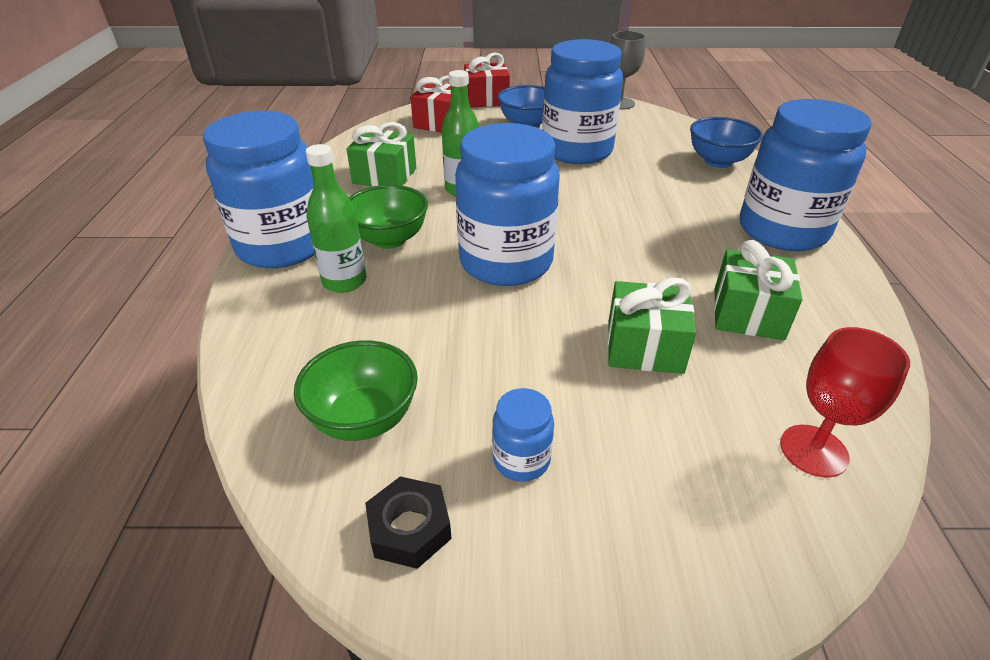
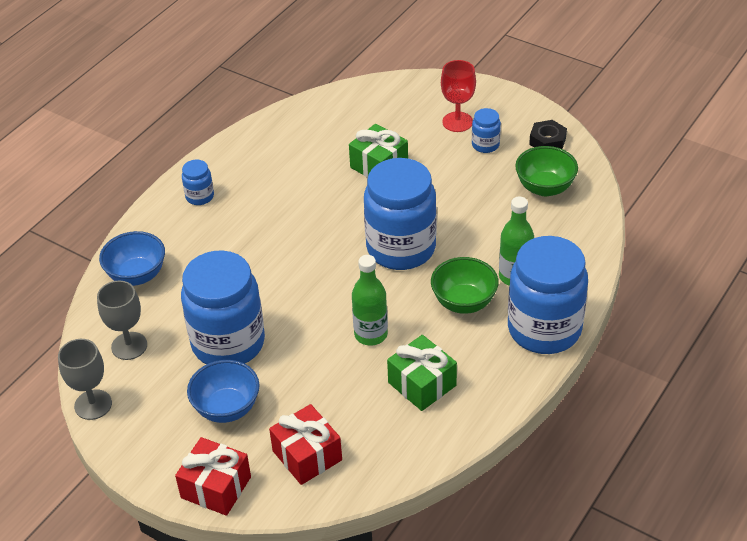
camera: 145 degrees left, 5 degrees up
green gift [714,240,802,340] -> none
blue jar [740,99,871,251] -> blue jar [182,160,214,205], size x0.43
red goblet [780,327,910,478] -> red goblet moved to [441,60,476,132]
none -> grey goblet [97,281,147,360]

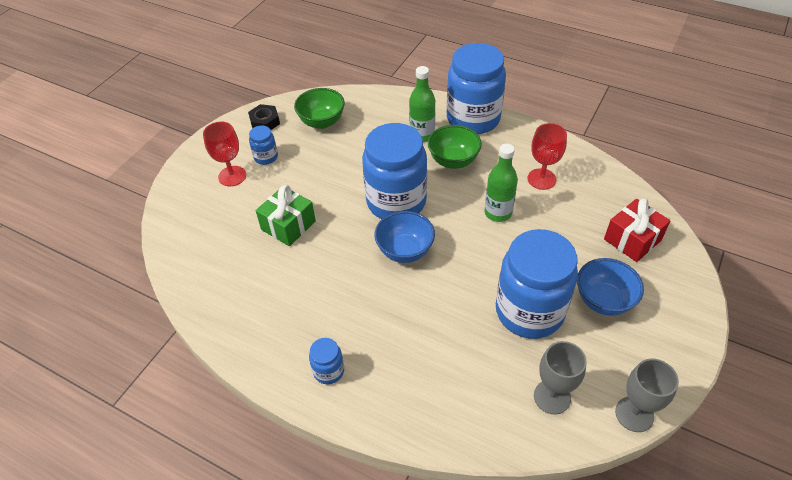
camera: 95 degrees left, 5 degrees up
blue bowl [99,231,165,286] -> blue bowl moved to [374,211,435,263]
red gift [175,437,251,516] -> none
green gift [387,335,457,411] -> red goblet [528,123,567,190]

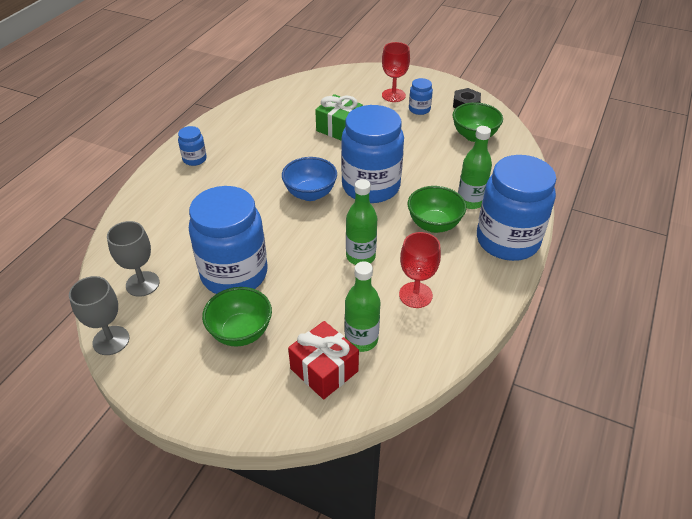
camera: 85 degrees right, 5 degrees down
blue bowl [577,258,644,316] -> green bowl [202,287,272,347]
none -> green bottle [345,261,380,352]

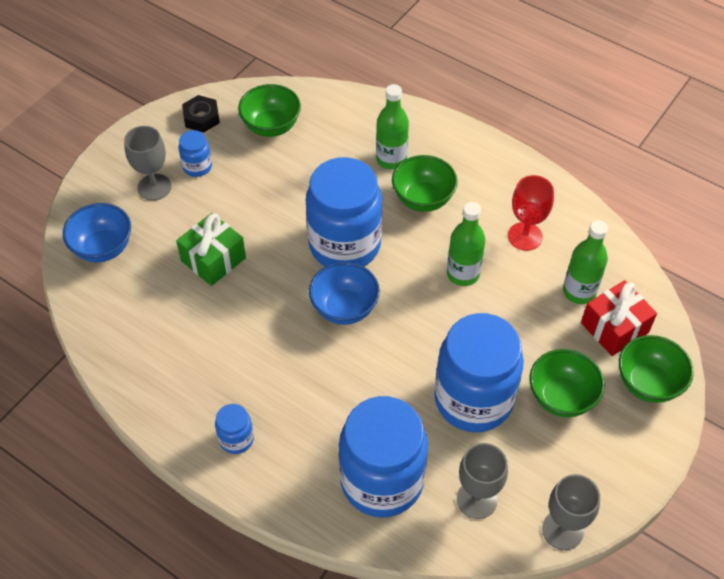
camera: 80 degrees left, 10 degrees up
red goblet [382,42,410,102] -> grey goblet [124,126,171,201]
blue jar [477,155,556,261] -> blue jar moved to [339,396,428,518]
none -> blue bowl [63,203,131,262]
none -> green bowl [619,335,694,403]

